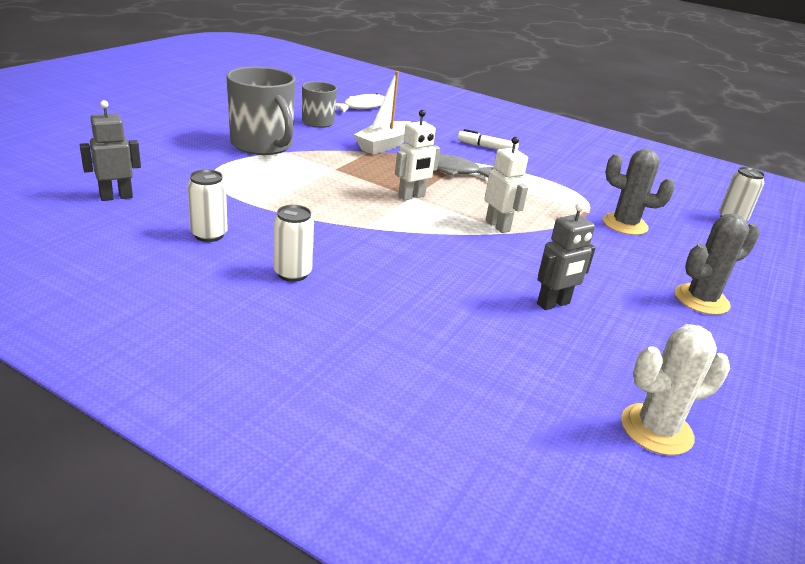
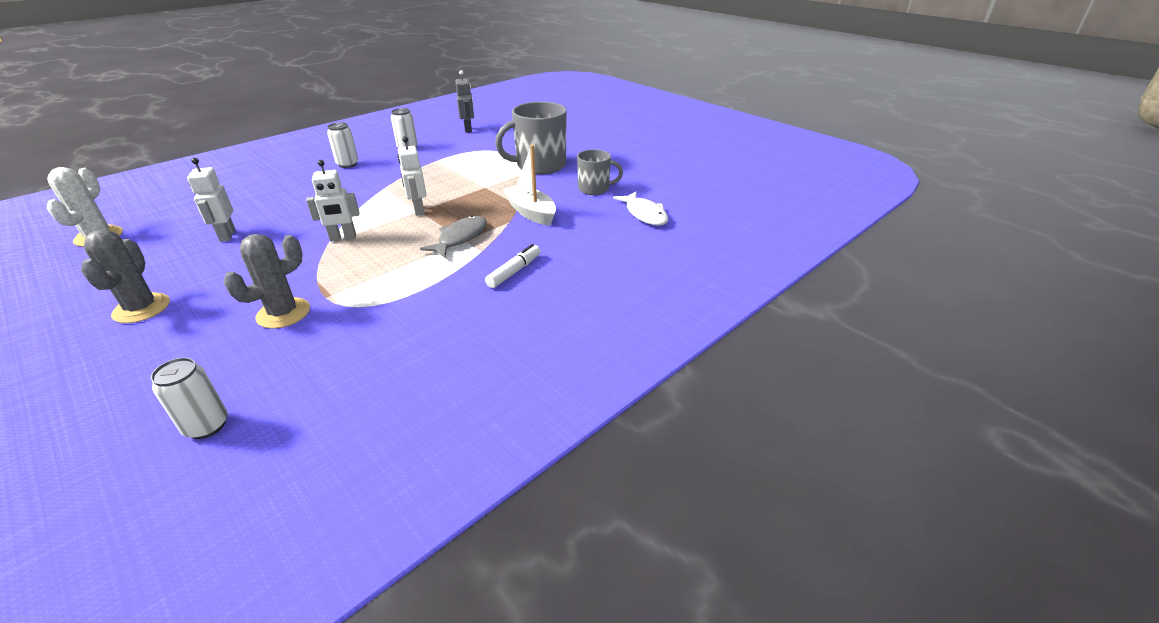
camera: 110 degrees right, 5 degrees up
grey robot [537,203,596,310] -> white robot [187,158,235,242]

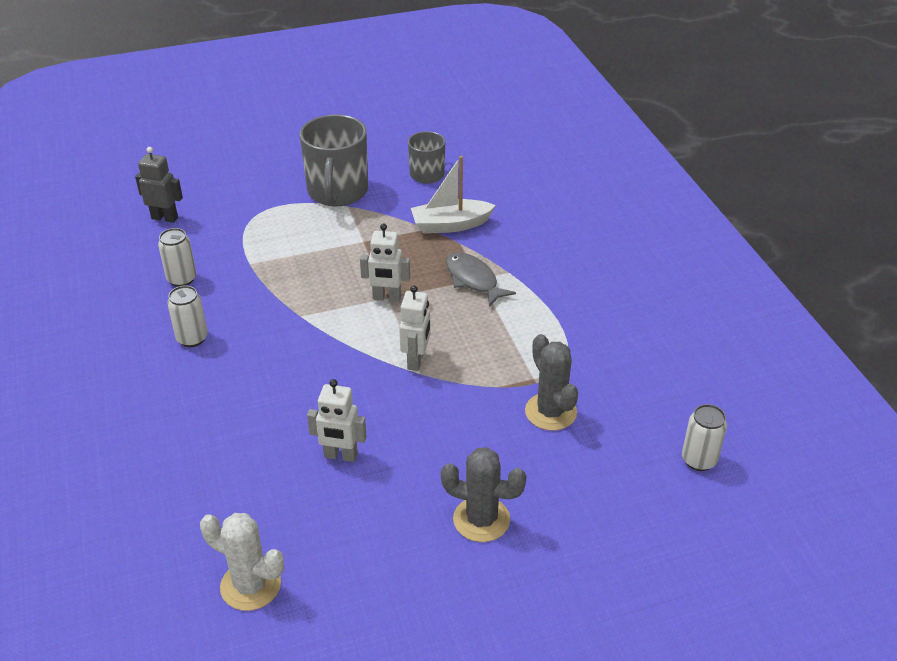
camera: 65 degrees left, 5 degrees up
white marker [485,244,541,288] -> none
white fish [613,192,668,226] -> none

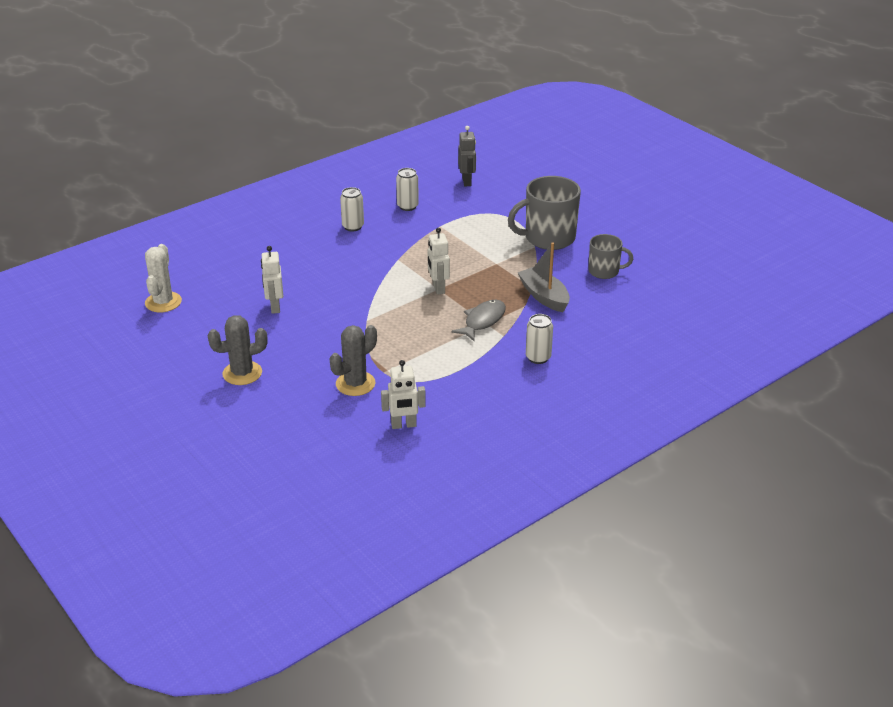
camera: 70 degrees right, 5 degrees down
white robot [399,285,430,371] -> white robot moved to [381,360,426,429]
white boat [411,156,496,234] -> grey boat [517,242,570,312]
grey cactus [441,447,527,542] -> grey cactus turned 75 degrees clockwise [207,315,268,385]
white can [682,404,727,471] -> white can moved to [526,314,553,364]

